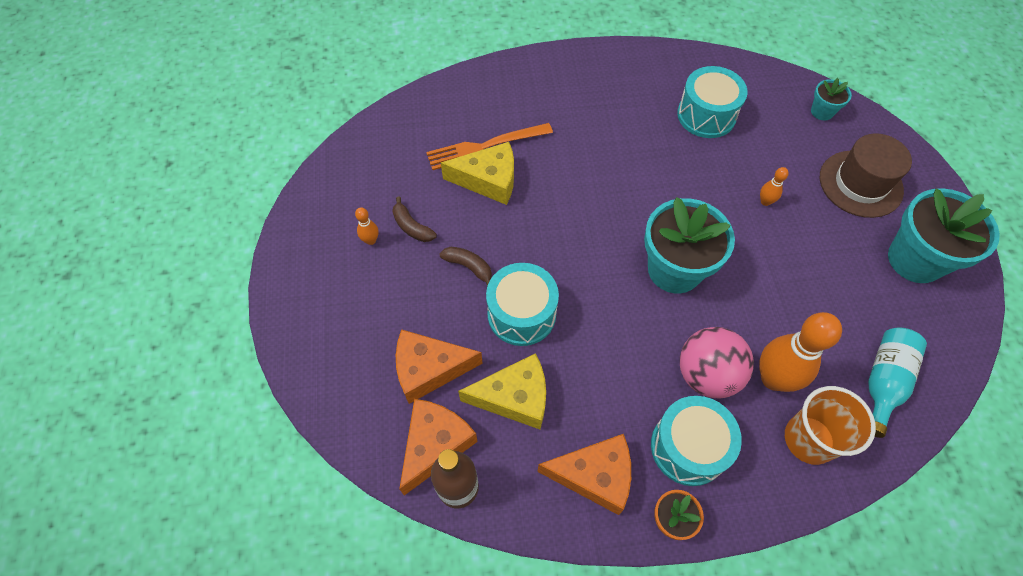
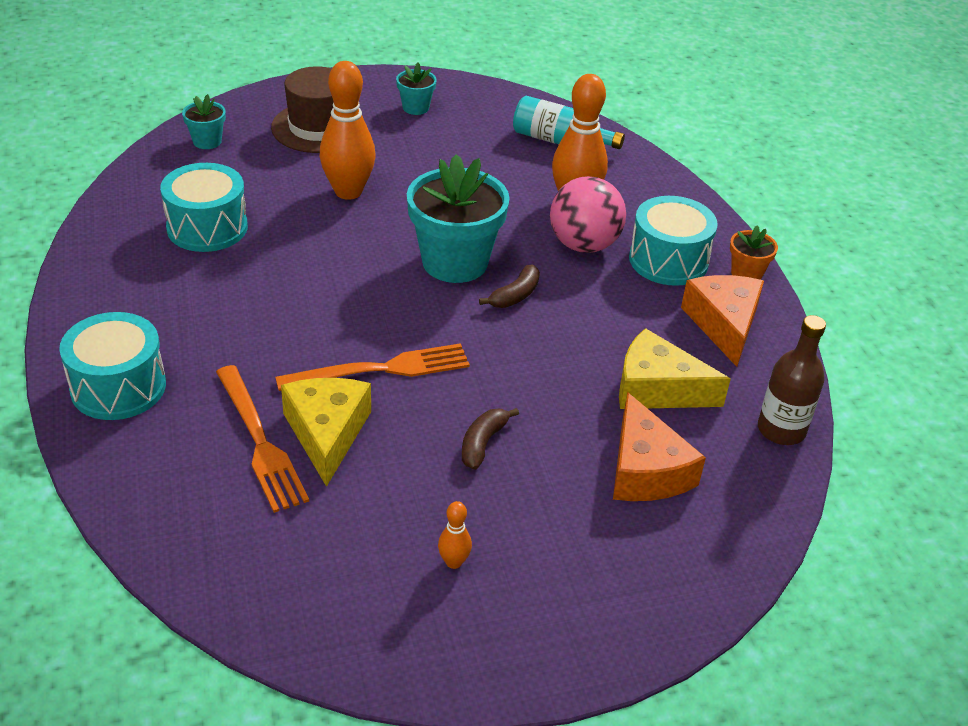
camera: 100 degrees left, 20 degrees down
brown banana [392,196,437,242] -> brown banana moved to [479,265,540,308]
orange cheese [399,399,477,495] -> none
yellow cheese [458,353,546,429] -> yellow cheese turned 60 degrees counterclockwise [619,328,731,409]
turquoise drum [486,263,559,346] -> turquoise drum moved to [59,312,166,420]
orange bowling pin [760,167,789,206] -> orange bowling pin [319,61,376,200], size x2.25
orange cup [785,386,876,465] -> none
turquoise flower pot [888,188,1000,283] -> turquoise flower pot [396,63,437,115], size x0.47
none -> orange fork [275,343,470,391]

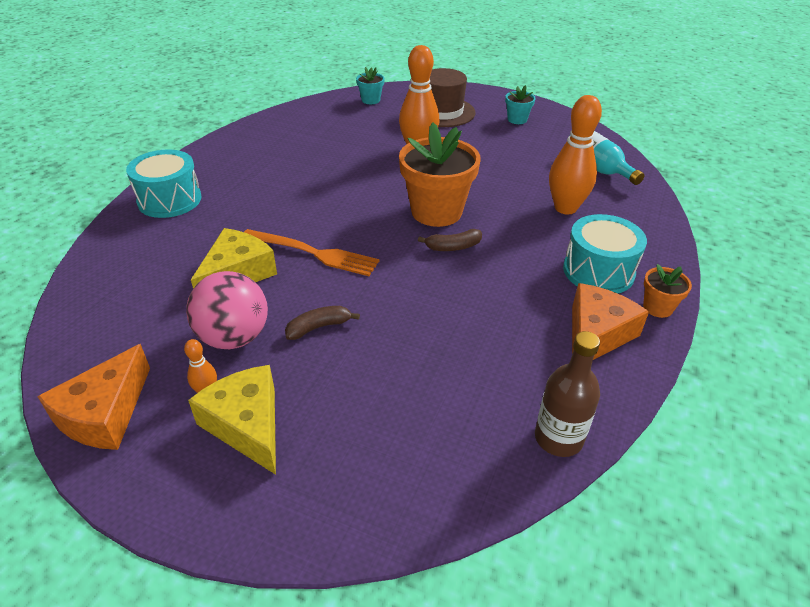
camera: 40 degrees right, 0 degrees up
turquoise drum [160,163,248,252] -> none
orange fork [216,365,309,513] -> none
turquoise flower pot [407,154,510,283] -> orange flower pot [399,122,481,227]
pink ball [550,176,626,253] -> pink ball moved to [186,271,268,349]
orange cheese [613,392,706,501] -> orange cheese moved to [37,344,150,450]
yellow cheese [619,328,731,409] -> yellow cheese moved to [188,365,276,475]

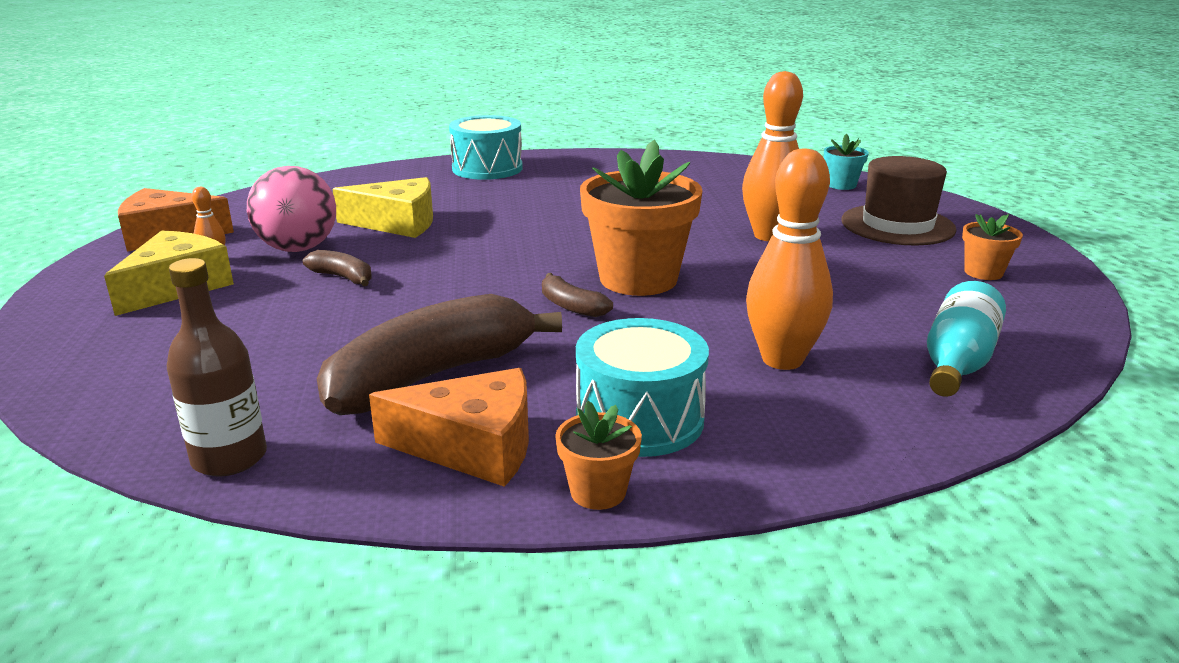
camera: 60 degrees right, 15 degrees down
orange fork [244,229,379,276] -> none
turquoise flower pot [505,85,536,124] -> orange flower pot [962,214,1023,280]
none -> brown banana [317,294,562,415]

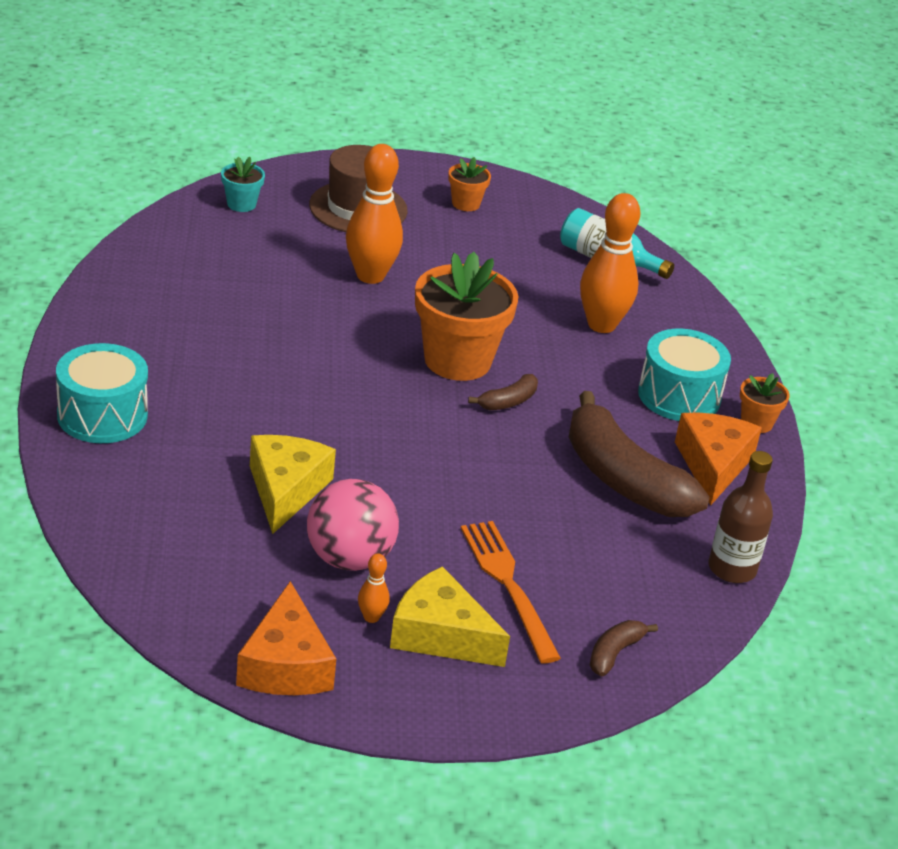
camera: 90 degrees left, 10 degrees up
brown banana [303,250,372,286] -> brown banana moved to [590,620,658,676]
none -> orange fork [461,521,561,663]

